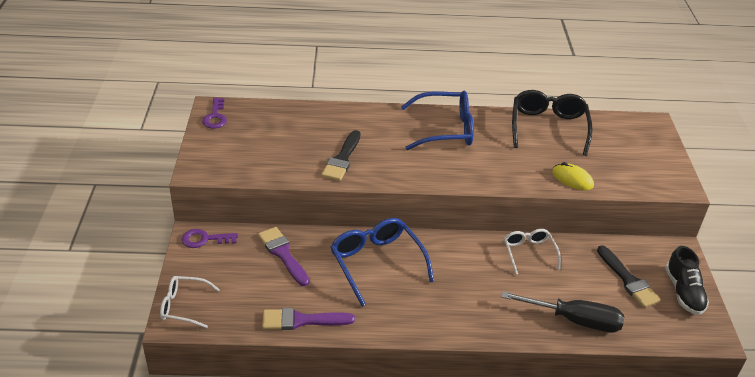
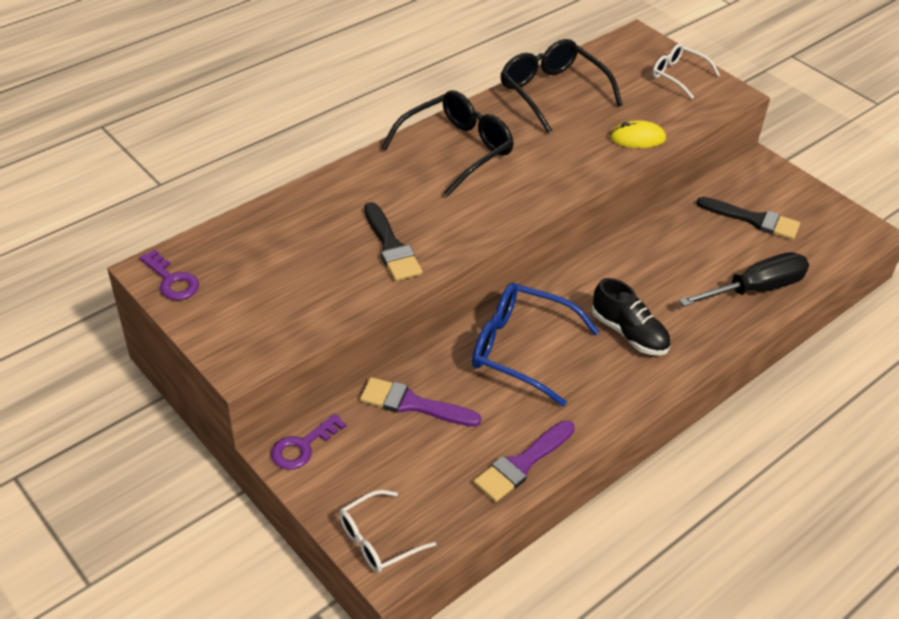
camera: 40 degrees left, 5 degrees up
blue glasses [401,91,474,150] -> black glasses [381,90,514,196]
white glasses [504,229,561,274] -> white glasses moved to [652,43,720,99]
black shoe [665,246,709,315] -> black shoe moved to [591,278,671,356]

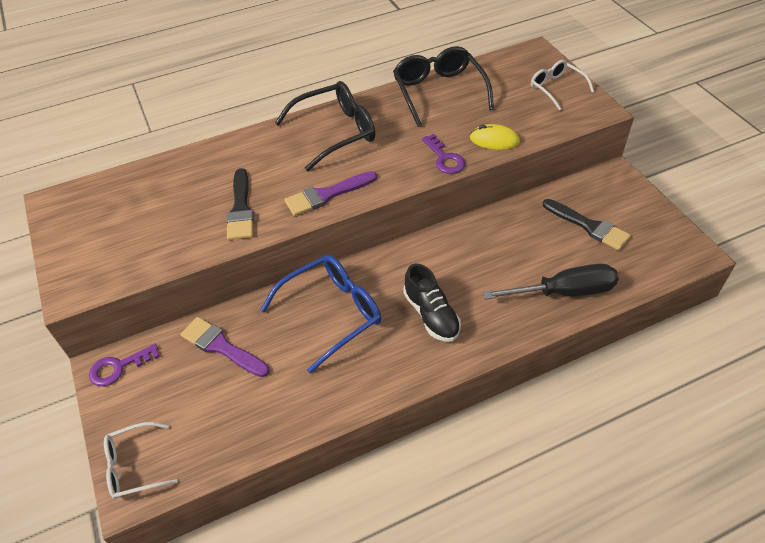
camera: 20 degrees right, 5 degrees up
purple key [140,250,199,300] -> purple key moved to [422,134,466,174]
blue glasses [472,283,600,406] -> blue glasses turned 105 degrees clockwise [260,255,381,374]
purple brush [474,420,575,502] -> purple brush moved to [285,171,377,216]

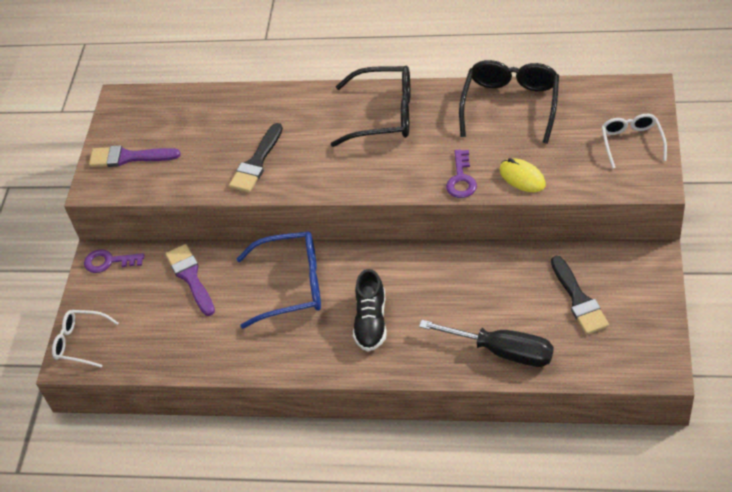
camera: 35 degrees right, 0 degrees up
purple brush [285,171,377,216] -> purple brush moved to [89,145,181,167]

